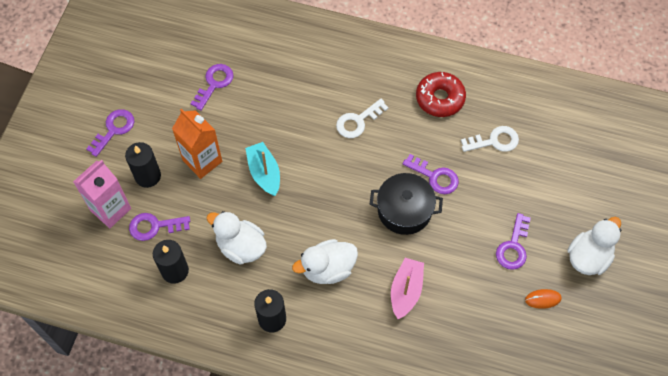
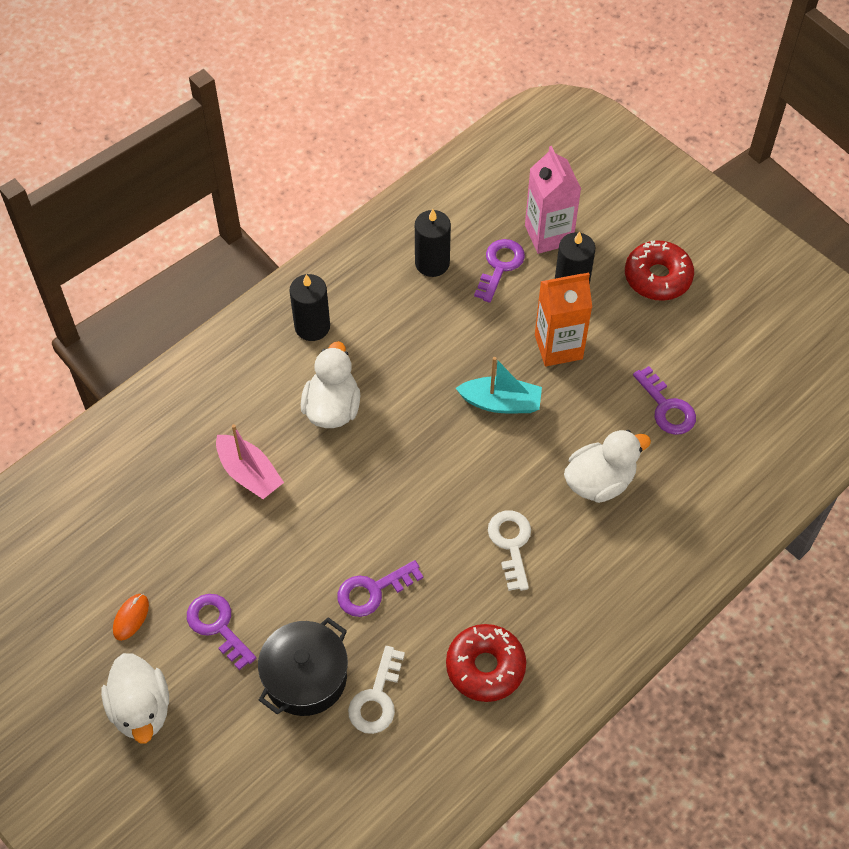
camera: 120 degrees right, 5 degrees down
purple key [86,109,134,157] -> red donut [625,240,694,301]
white duck [207,211,267,265] -> white duck moved to [564,430,651,503]
black pot [369,173,443,235] -> black pot moved to [258,617,348,716]

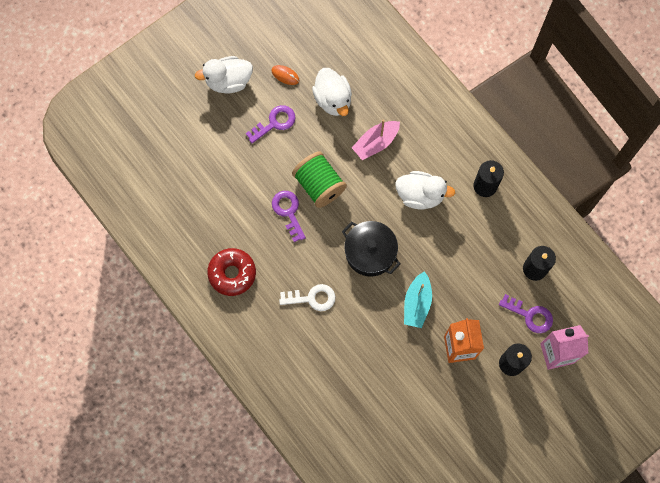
camera: 95 degrees right, 15 degrees up
black pot [258,617,348,716] -> black pot moved to [342,221,400,277]
white key [348,646,405,734] -> none
white duck [564,430,651,503] -> white duck moved to [312,68,352,116]
red donut [625,240,694,301] -> none
purple key [633,366,696,435] -> none
none -> green spool [292,152,347,208]

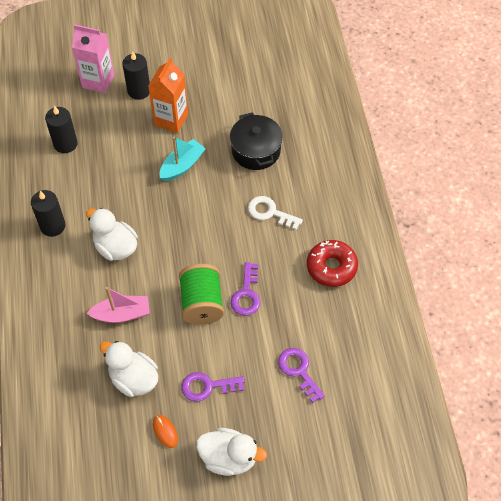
camera: 150 degrees left, 15 degrees down
white duck [312,68,352,116] -> white duck turned 60 degrees counterclockwise [100,341,158,397]
black pot [342,221,400,277] -> black pot moved to [230,112,283,170]
purple key [499,294,553,333] -> purple key moved to [278,348,325,403]

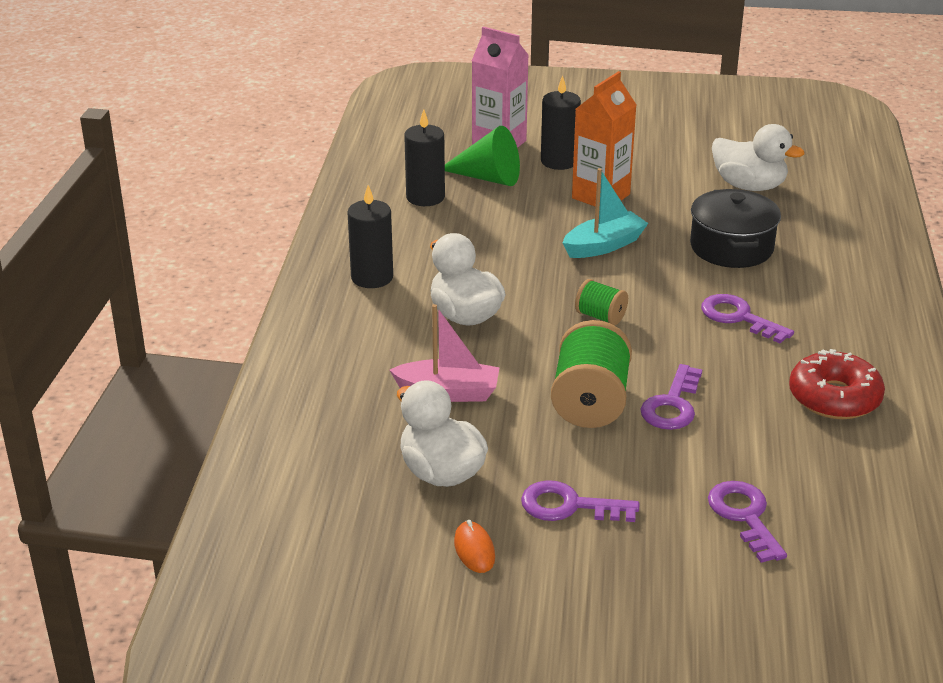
camera: 15 degrees right, 25 degrees down
white duck [196,428,267,476] -> white duck moved to [712,124,804,191]
white key [248,196,303,230] -> purple key [701,294,794,343]
none -> green cone [445,126,520,186]
none -> green spool [575,279,628,325]

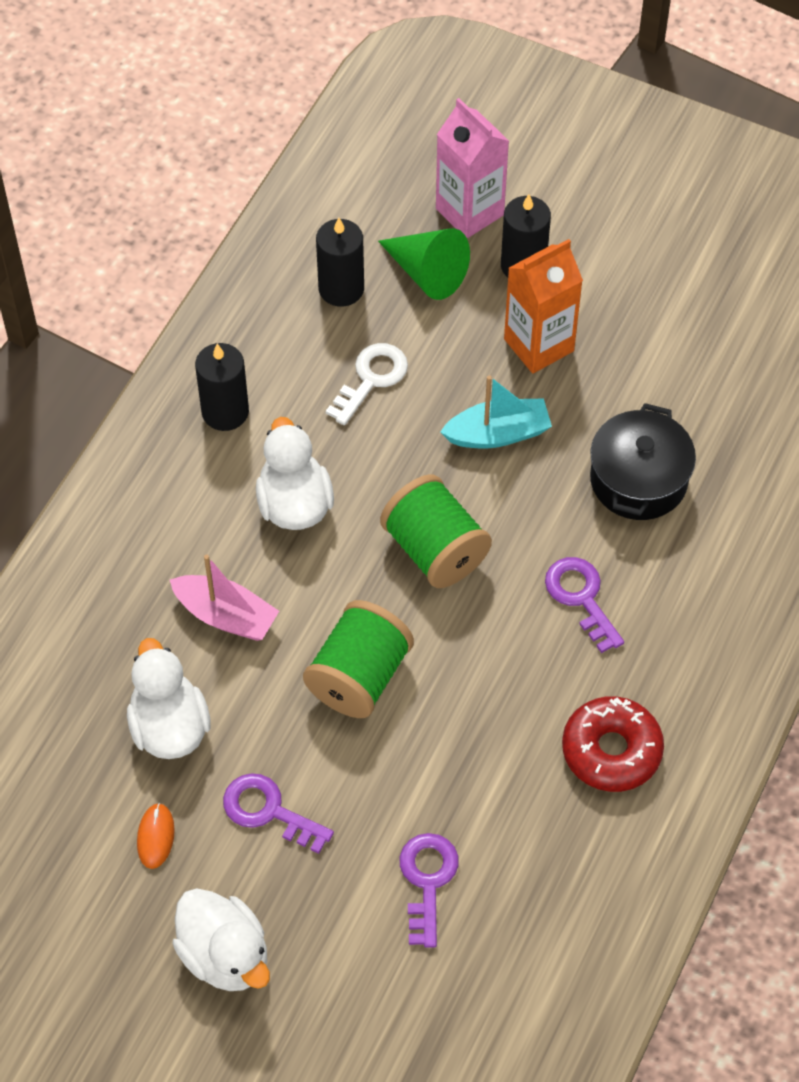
camera: 20 degrees right, 25 degrees up
green spool [575,279,628,325] -> green spool [380,474,492,588], size x1.88
purple key [640,364,702,430] -> none
white duck [712,124,804,191] -> white duck moved to [172,888,270,991]
none -> white key [326,343,408,425]

